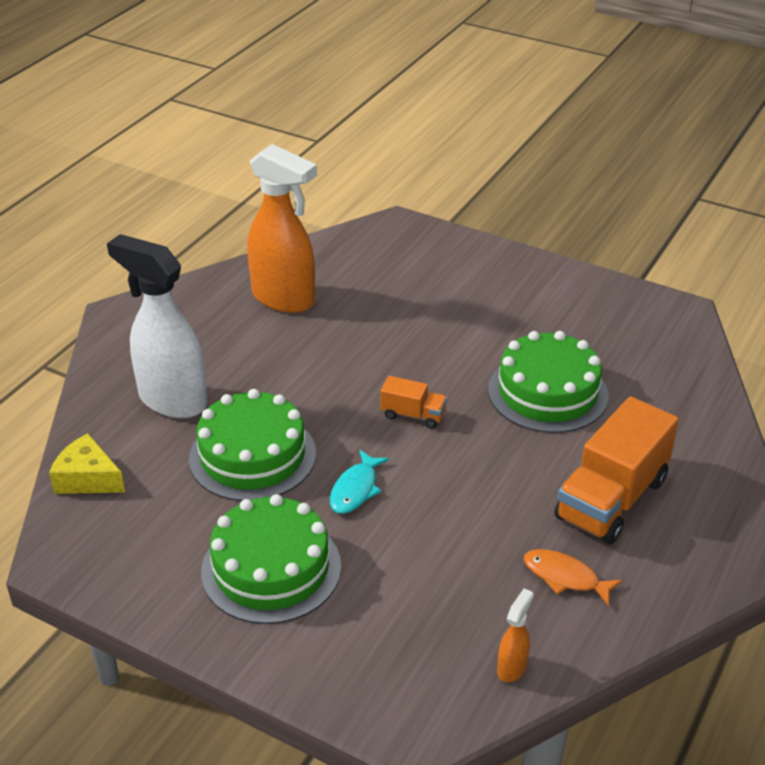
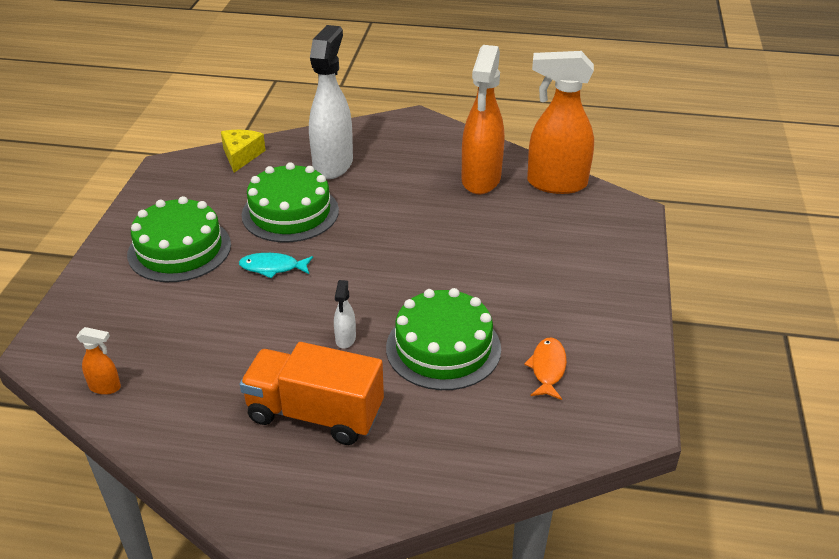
camera: 70 degrees right, 0 degrees up
orange truck [381,376,447,429] -> none
orange fish [524,549,622,606] -> orange fish moved to [524,337,567,400]
none -> white spray bottle [334,280,356,349]
none -> orange spray bottle [527,51,594,194]

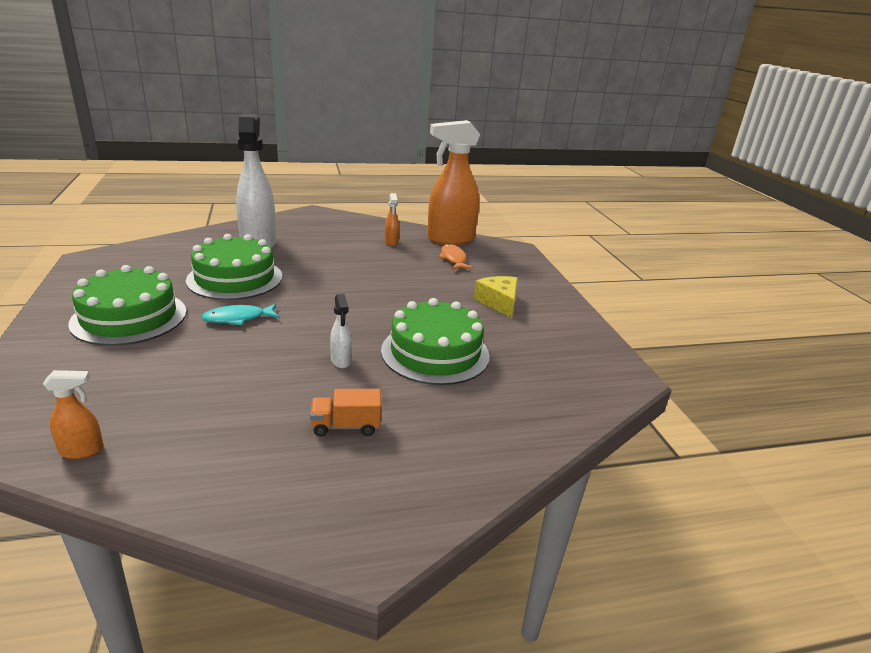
camera: 25 degrees left, 10 degrees down
yellow cheese [221,130,266,173] -> yellow cheese moved to [474,276,517,318]
orange truck [240,342,384,445] -> orange truck [310,389,381,436], size x0.49
orange spray bottle [462,45,504,194] -> orange spray bottle [385,193,399,246], size x0.42
orange fish [524,337,567,400] -> orange fish moved to [439,244,472,269]

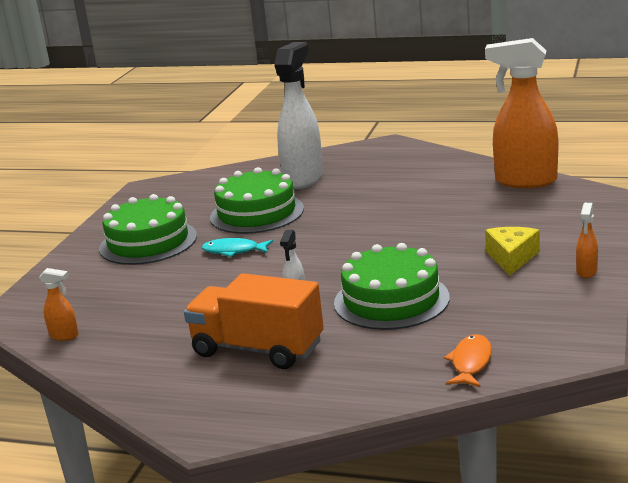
camera: 35 degrees right, 5 degrees down
orange truck [310,389,381,436] -> orange truck [184,273,324,369], size x2.06
orange spray bottle [385,193,399,246] -> orange spray bottle moved to [576,203,598,278]
orange fish [439,244,472,269] -> orange fish moved to [444,334,492,387]

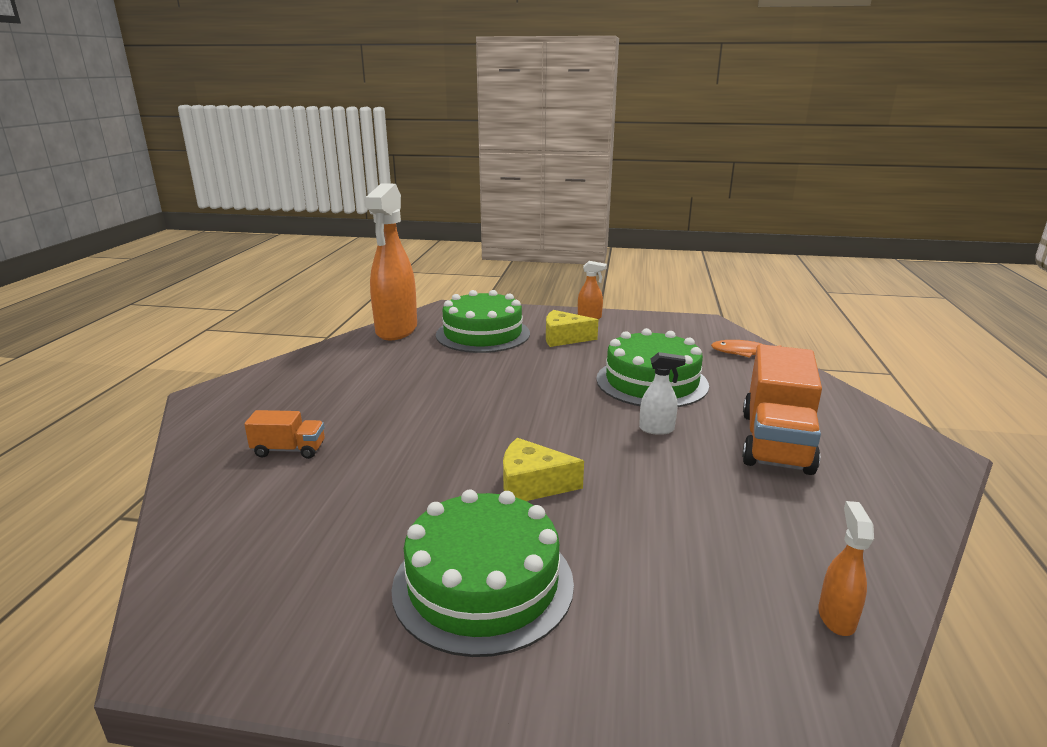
camera: 100 degrees left, 0 degrees up
turquoise fish [202,238,273,257] -> yellow cheese [503,438,584,501]
green cake [210,167,304,234] -> green cake moved to [436,290,530,353]
white spray bottle [274,42,323,189] -> orange truck [244,410,325,459]

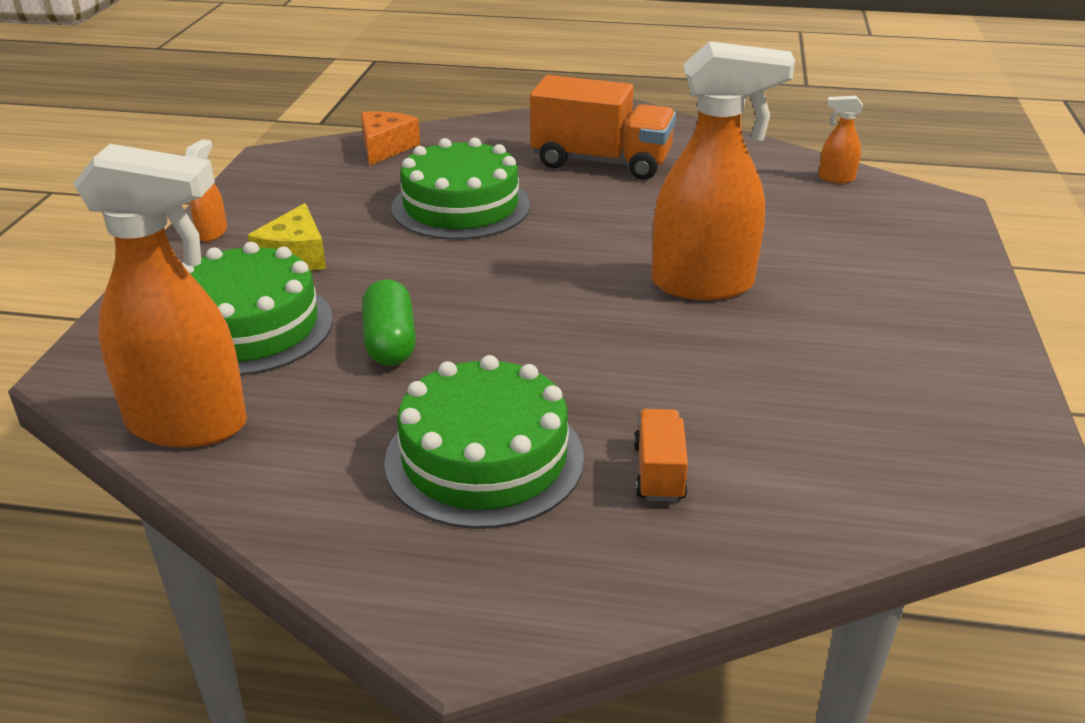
camera: 90 degrees left, 10 degrees up
green cake [391,489,574,657] -> green cake moved to [384,355,584,529]
yellow cheese [503,438,584,501] -> orange spray bottle [652,41,795,300]
white spray bottle [639,352,686,435] -> none
orange fish [711,340,782,358] -> orange cheese [361,111,420,165]
none -> green capsule [362,279,416,366]

